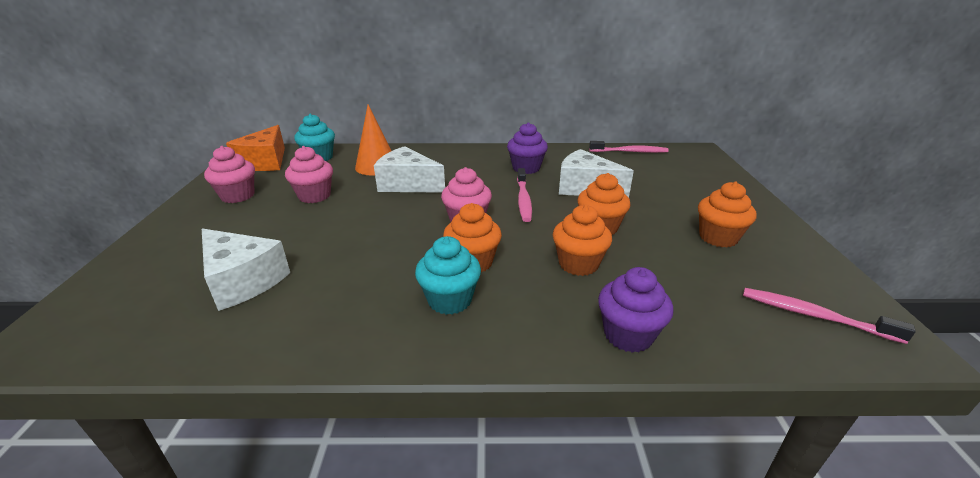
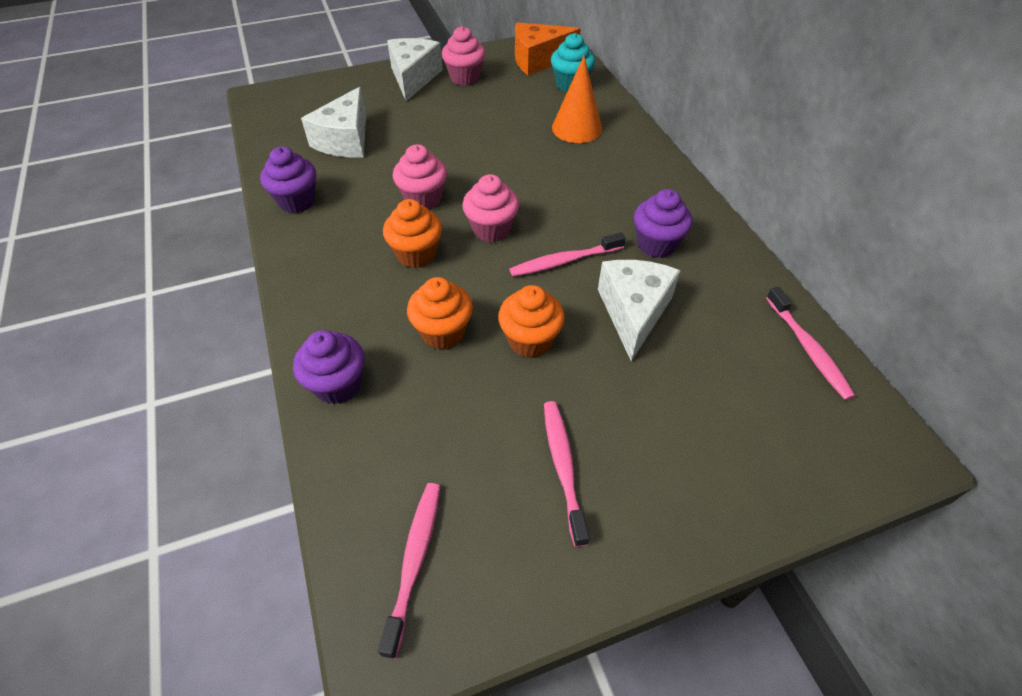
camera: 70 degrees right, 20 degrees up
pink cupcake [285,146,333,203] -> pink cupcake moved to [393,144,447,210]
white cheese [374,146,445,193] -> white cheese moved to [387,38,443,101]
turquoise cupcake [415,236,481,315] -> none
orange cupcake [698,182,757,247] -> pink toothbrush [544,401,590,547]
none -> purple cupcake [260,147,316,213]

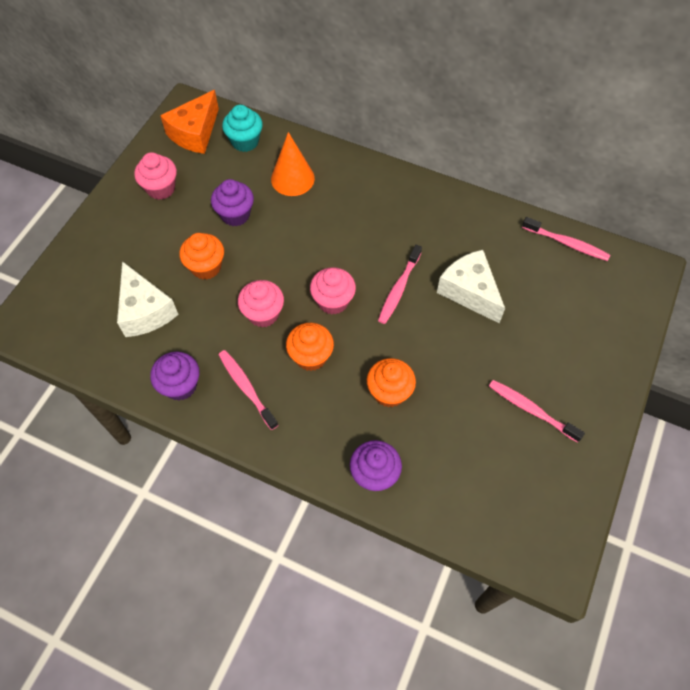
camera: 45 degrees left, 10 degrees up
pink toothbrush [378,483,440,659] -> pink toothbrush moved to [218,350,278,430]
white cheese [387,38,443,101] -> none
orange cupcake [498,285,565,358] -> orange cupcake moved to [179,233,224,280]
purple cupcake [634,189,692,258] -> purple cupcake moved to [211,179,254,226]

